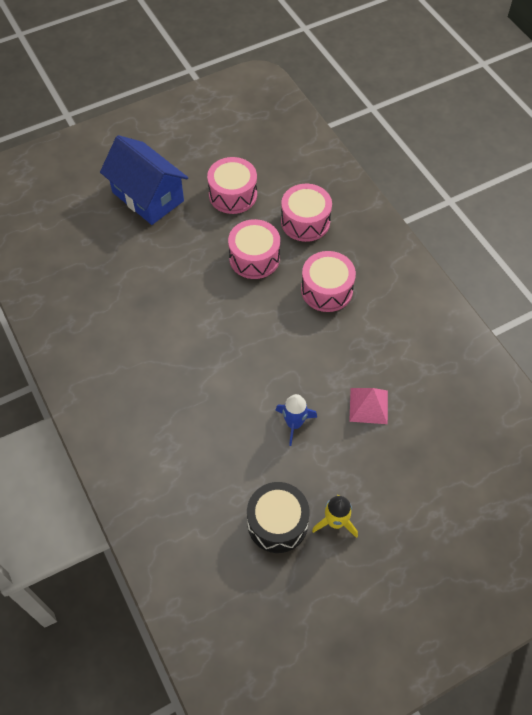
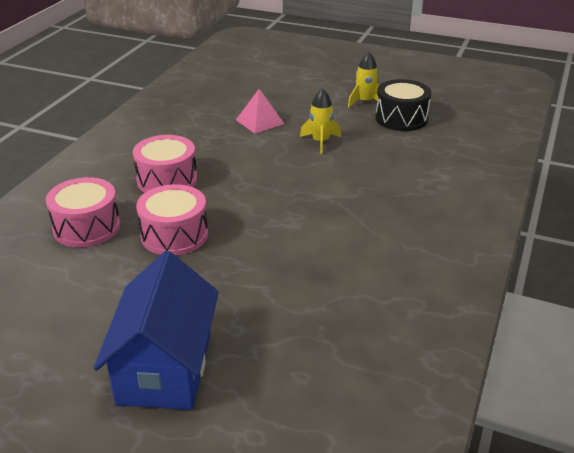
camera: 130 degrees left, 25 degrees down
pink drum [207,157,257,214] -> none
blue rocket [276,394,317,446] -> yellow rocket [300,88,341,154]

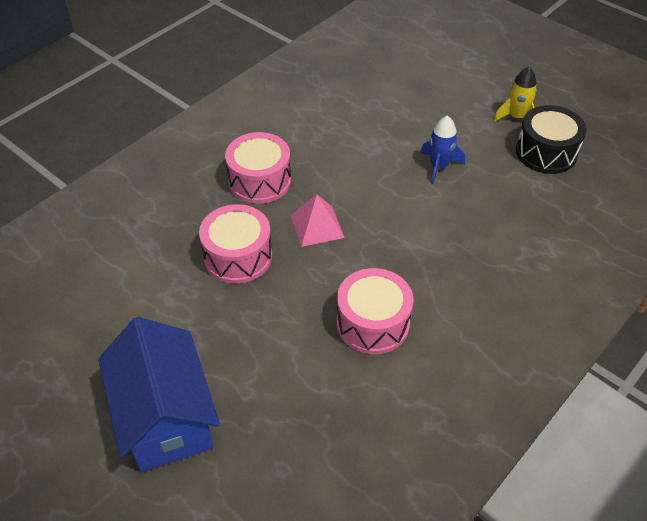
camera: 20 degrees right, 15 degrees up
pink drum [46,177,120,247] -> pink drum moved to [337,268,414,354]
blue house [94,251,219,410] -> blue house turned 45 degrees counterclockwise [98,317,220,472]
pink pyramid [236,89,284,134] -> pink pyramid moved to [291,195,345,247]
yellow rocket [300,88,341,154] -> blue rocket [420,116,465,184]

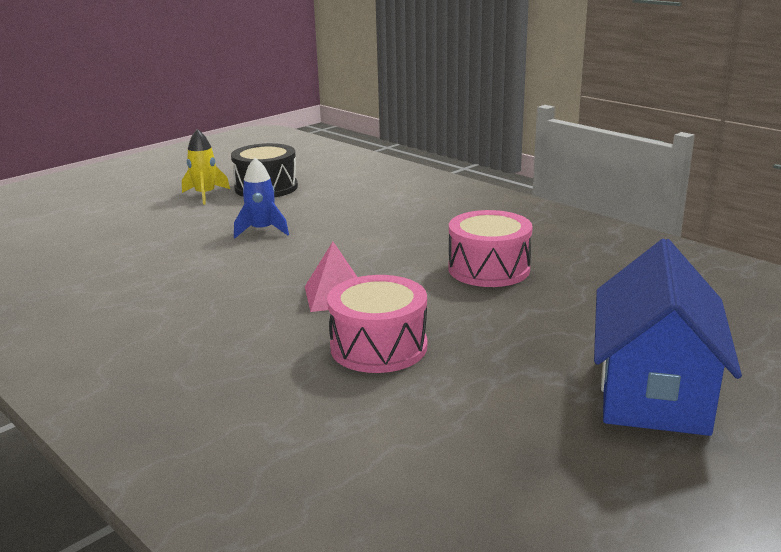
camera: 85 degrees left, 25 degrees down
blue house [98,317,220,472] -> blue house turned 60 degrees counterclockwise [594,239,742,436]
pink drum [225,132,291,204] -> none

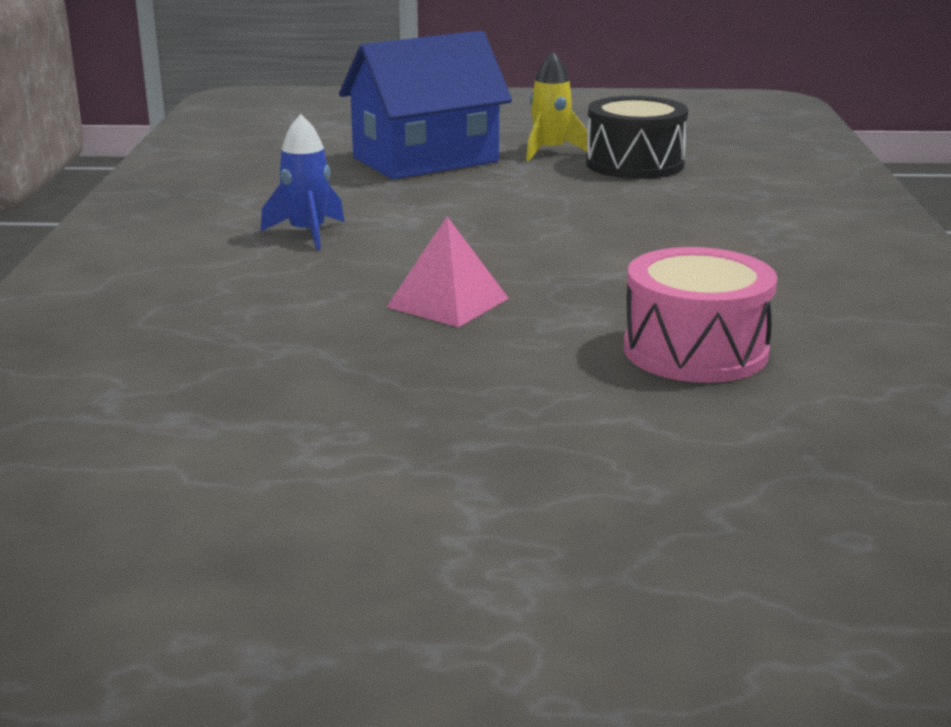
camera: 45 degrees right, 0 degrees up
blue rocket [234,158,289,238] -> blue rocket moved to [261,114,344,250]
pink drum [327,275,427,373] -> none
blue house [594,239,742,436] -> blue house moved to [339,31,512,179]

